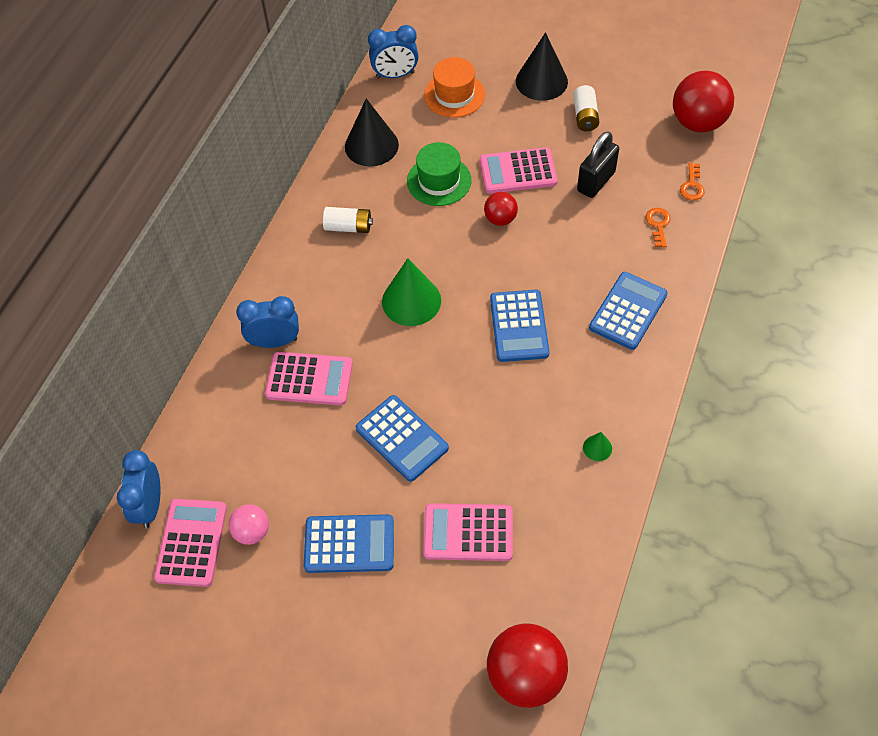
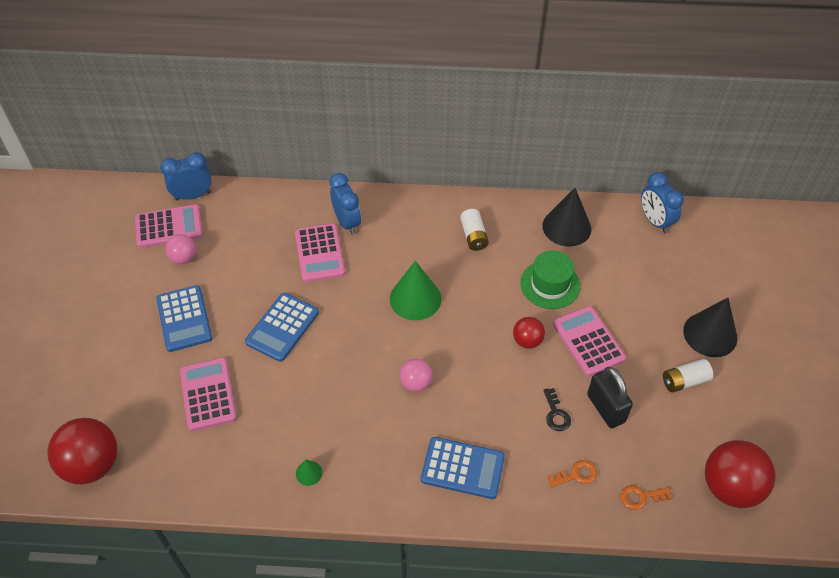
camera: 70 degrees right, 5 degrees down
orange hat [424,57,485,118] -> none
blue calculator [490,290,550,362] -> pink ball [400,359,432,392]
black padlock [577,131,619,198] -> black padlock turned 45 degrees clockwise [587,367,633,428]
none -> black key [543,388,571,431]

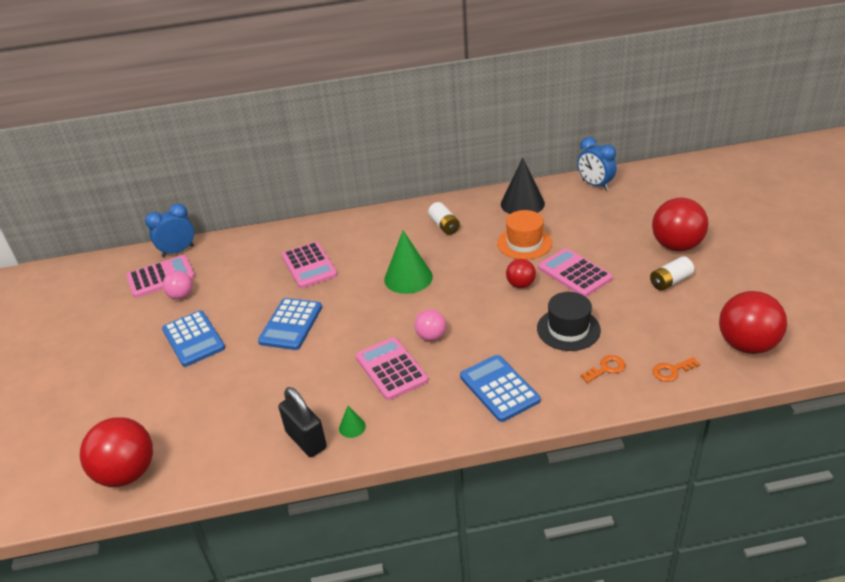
camera: 10 degrees left, 15 degrees down
pink calculator [180,358,237,431] -> pink calculator moved to [356,337,428,400]
blue clock [329,173,361,235] -> none
blue calculator [421,437,505,499] -> blue calculator turned 120 degrees counterclockwise [460,355,540,422]
green hat [520,250,580,309] -> orange hat [497,210,552,260]
black key [543,388,571,431] -> black hat [537,292,601,351]
black padlock [587,367,633,428] -> black padlock moved to [278,387,327,457]
black cone [683,298,737,357] -> red ball [652,198,708,251]

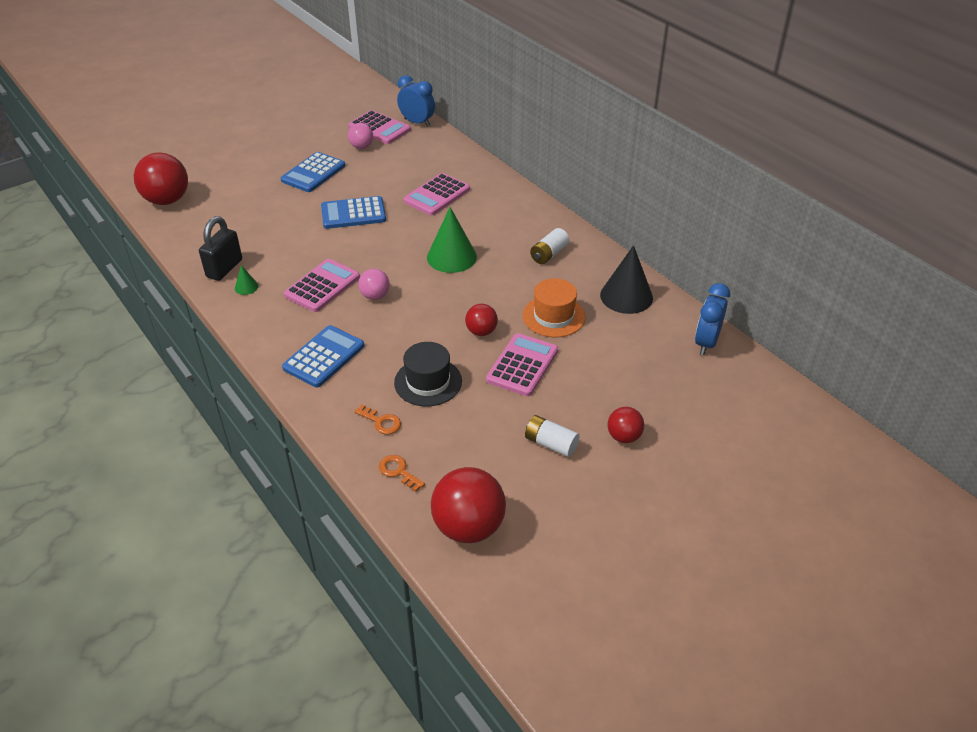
camera: 60 degrees right, 5 degrees up
red ball [652,198,708,251] -> red ball [608,407,644,443], size x0.54

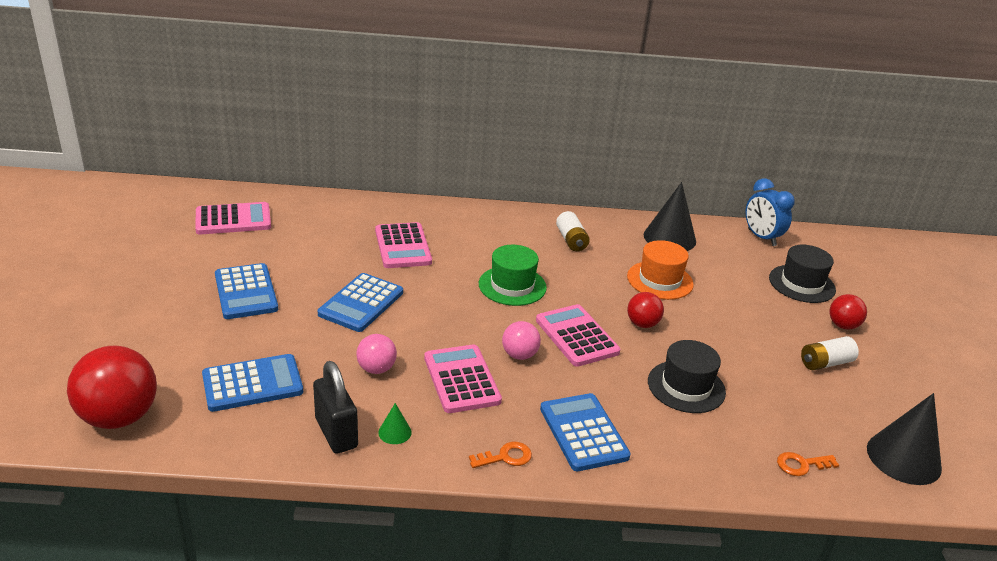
camera: 55 degrees left, 10 degrees down
pink ball [348,123,373,149] -> pink ball moved to [356,334,397,374]
orange key [354,404,401,435] -> orange key moved to [469,442,532,468]
blue clock [397,75,435,127] -> none
green cone [427,207,477,273] -> green hat [479,245,547,306]
red ball [431,467,506,543] -> black cone [867,393,942,485]
pink calculator [486,333,558,396] -> pink calculator moved to [536,304,620,367]
none -> blue calculator [202,354,303,412]
none -> black hat [769,245,836,303]

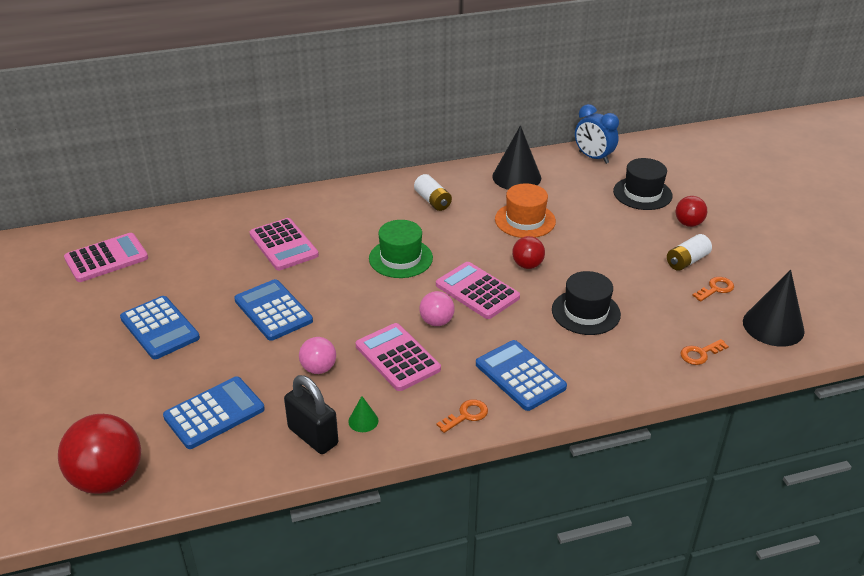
camera: 15 degrees left, 5 degrees up
blue calculator [318,273,403,332] -> blue calculator turned 135 degrees clockwise [234,279,313,341]
none -> orange key [692,277,734,302]

